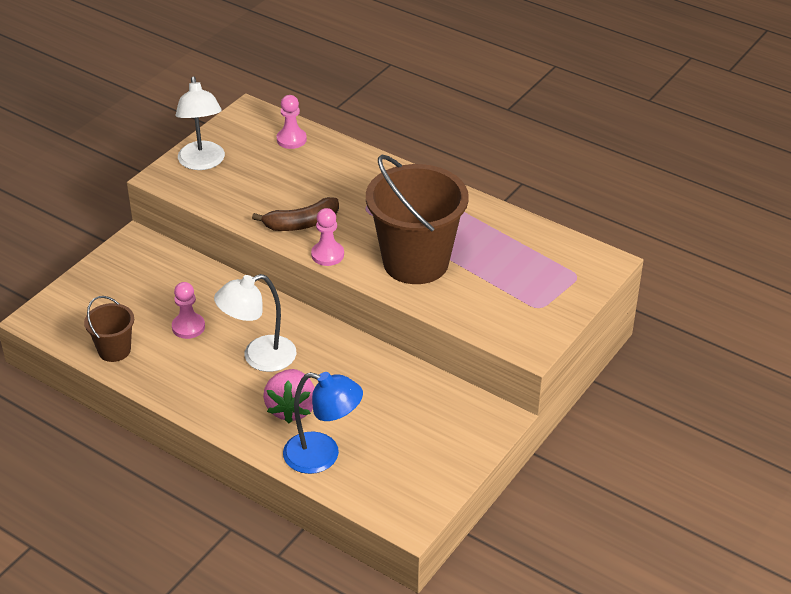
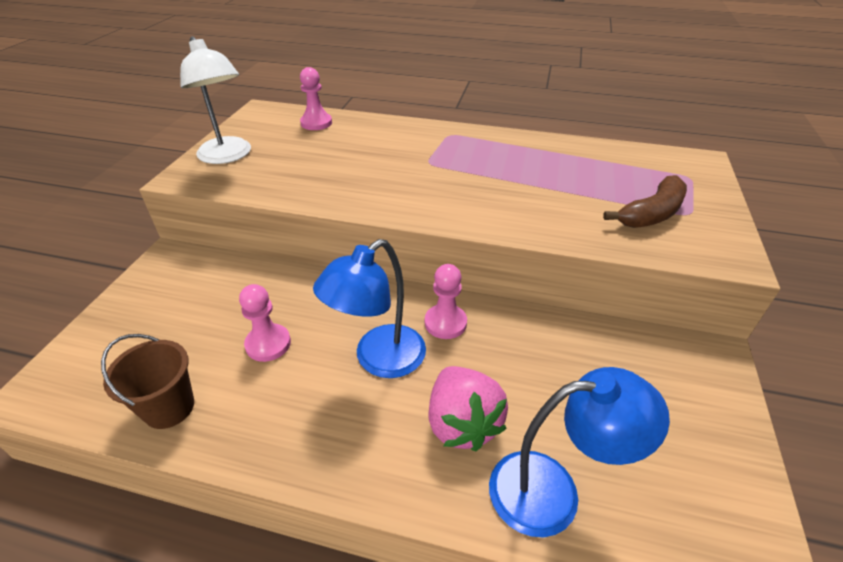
camera: 20 degrees left, 0 degrees up
white lamp [214,274,296,372] -> blue lamp [313,239,426,378]
brown banana [252,197,339,231] -> brown banana moved to [603,175,687,228]
pink pawn [311,208,344,266] -> pink pawn moved to [425,264,467,339]
brown bucket [366,155,469,284] -> none

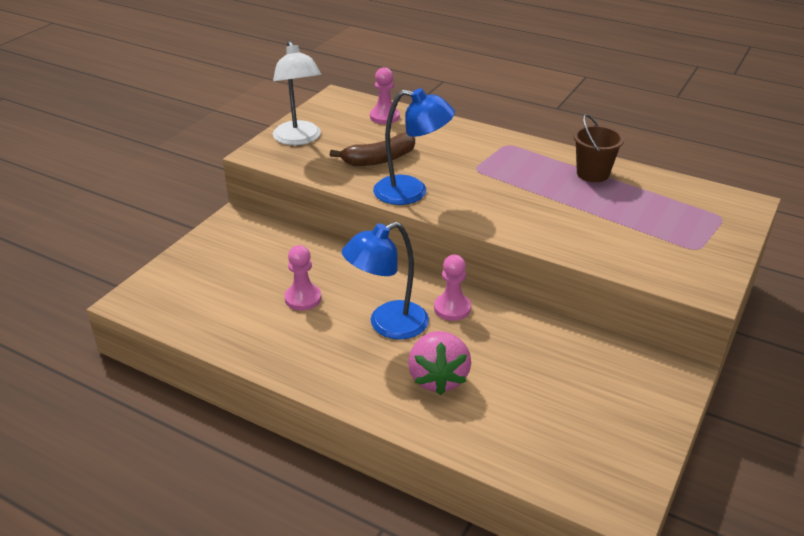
camera: 15 degrees right, 5 degrees down
brown bucket [101,334,194,429] -> brown bucket moved to [573,114,624,182]
blue lamp [489,367,670,538] -> blue lamp moved to [373,88,455,205]
brown banana [603,175,687,228] -> brown banana moved to [330,133,415,166]

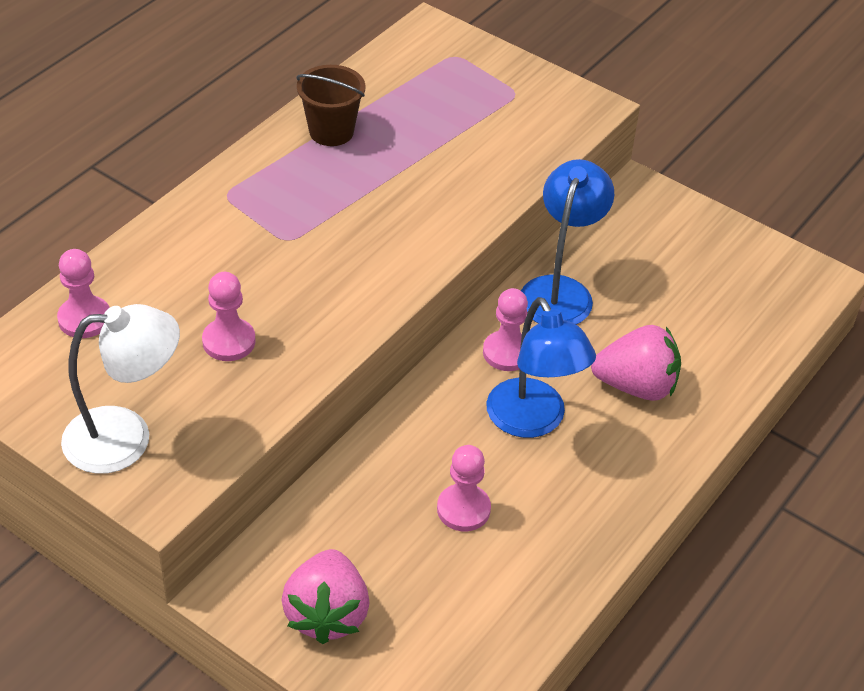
camera: 85 degrees left, 10 degrees up
brown banana [330,133,415,166] -> pink pawn [202,272,256,361]
blue lamp [373,88,455,205] -> blue lamp moved to [521,159,614,324]
none -> pink strawberry [281,549,369,644]

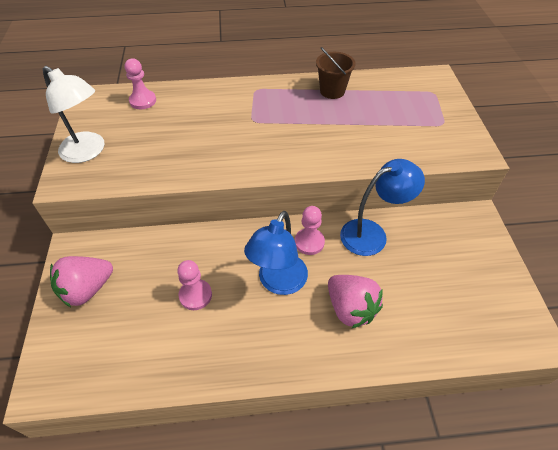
camera: 50 degrees right, 5 degrees up
pink pawn [202,272,256,361] -> none

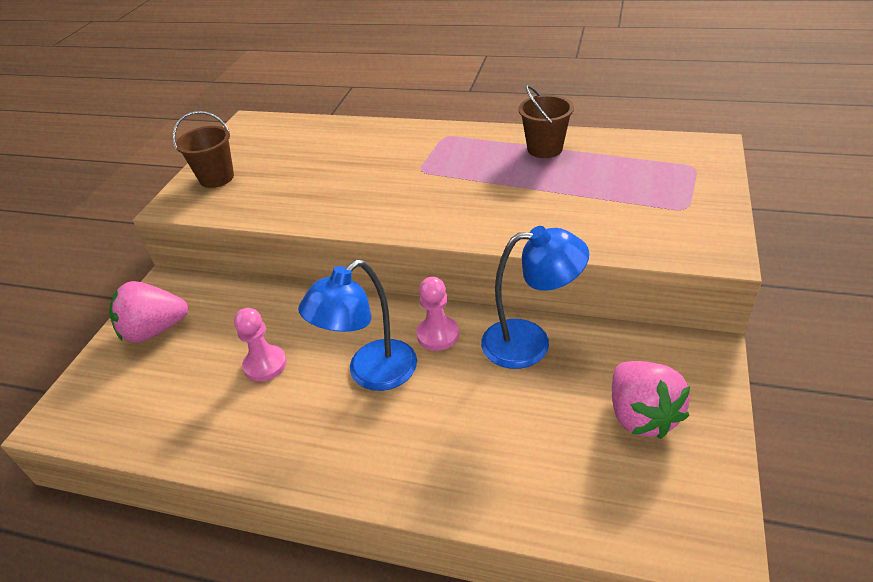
camera: 25 degrees right, 10 degrees down
white lamp [43,66,104,163] -> brown bucket [173,111,234,188]
pink pawn [125,59,156,109] -> none
pink strawberry [328,275,383,329] -> pink strawberry moved to [612,361,690,439]

